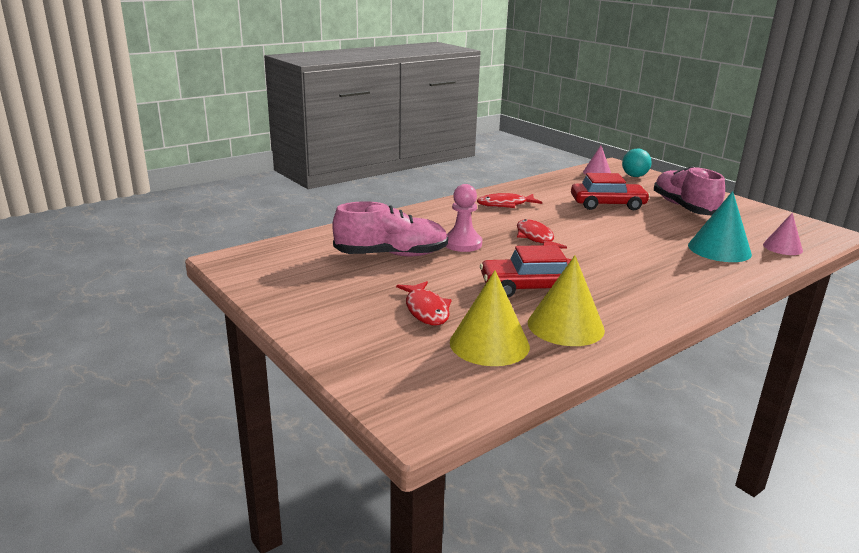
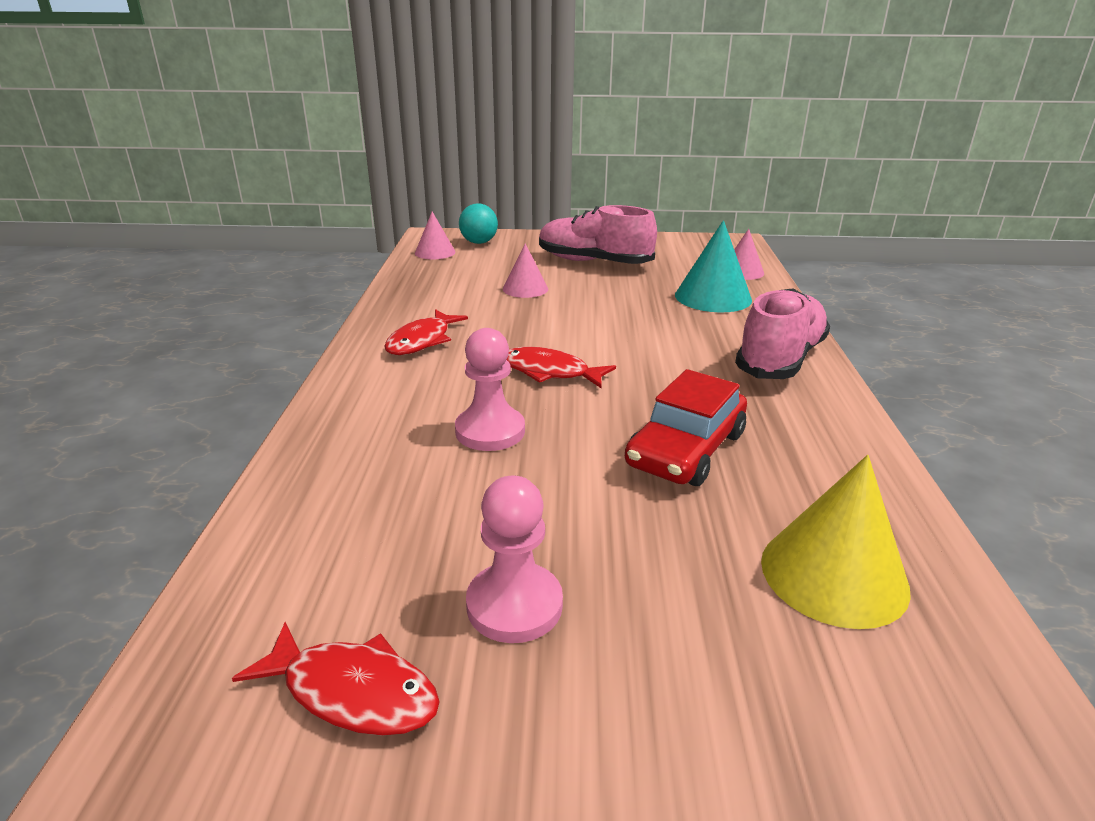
camera: 50 degrees left, 5 degrees up
pink shoe [332,201,448,256] -> pink shoe moved to [735,288,830,379]
red fish [396,281,451,326] -> red fish moved to [232,622,440,736]
yellow cone [528,255,605,346] -> none
red car [571,173,650,210] -> pink cone [503,244,548,298]
none -> pink pawn [466,476,563,643]

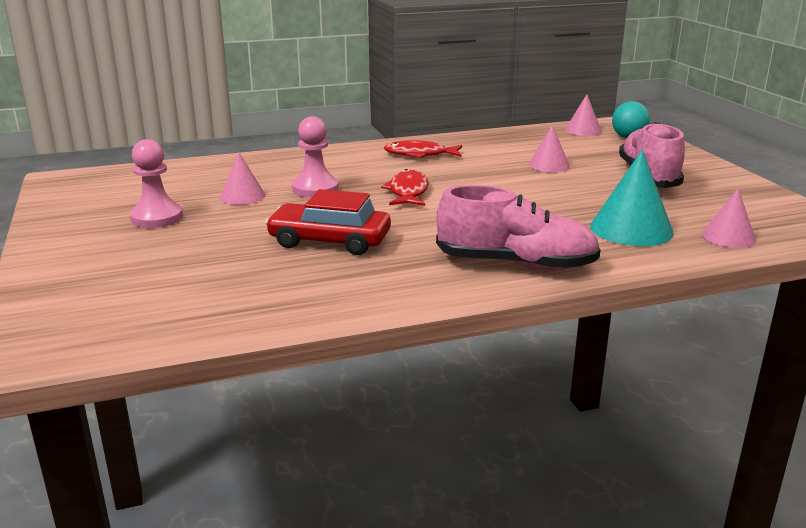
camera: 70 degrees right, 5 degrees down
red fish [232,622,440,736] -> none
yellow cone [761,455,911,629] -> none
none -> pink cone [220,152,266,205]

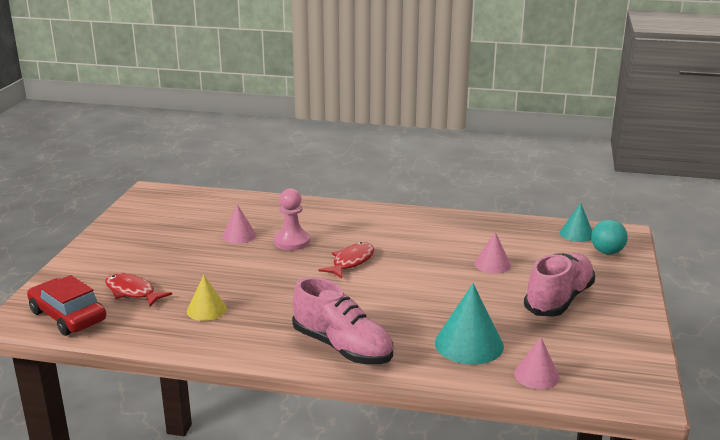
camera: 30 degrees right, 0 degrees up
pink pawn [130,139,183,228] -> none
red car [265,189,391,255] -> red car moved to [27,275,106,336]
red fish [384,140,462,158] -> red fish moved to [105,273,172,307]
pink cone [565,94,602,136] -> turquoise cone [560,203,592,242]
none -> yellow cone [187,275,227,321]

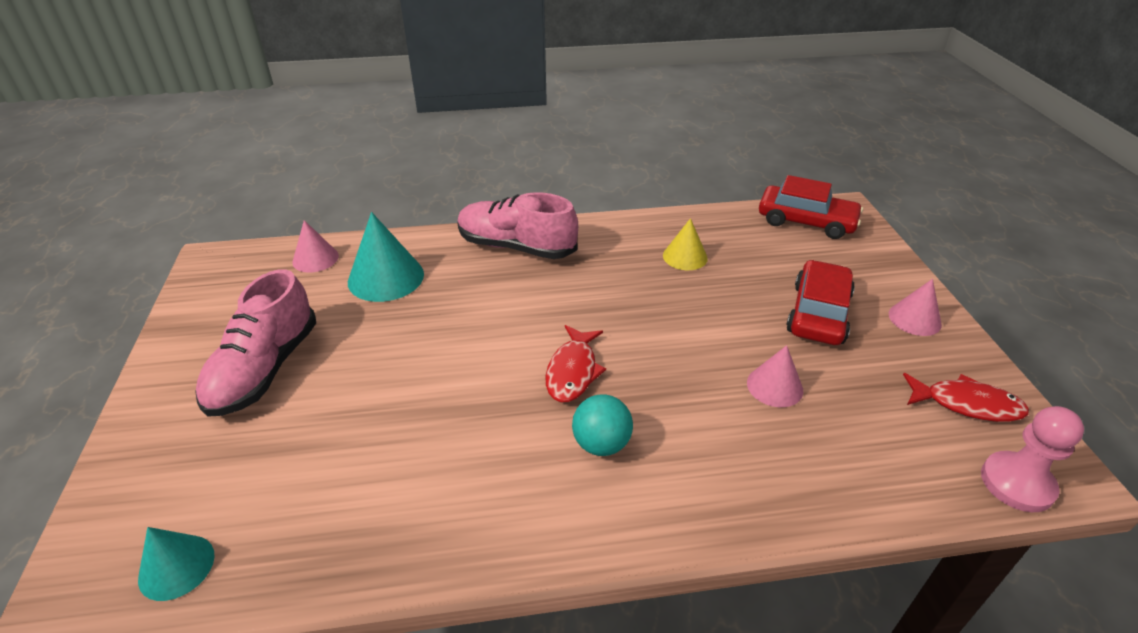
camera: 160 degrees right, 15 degrees up
red fish [105,273,172,307] -> red fish moved to [903,373,1029,422]
pink pawn [274,188,310,250] -> pink pawn moved to [981,406,1084,512]
pink cone [474,232,511,274] -> pink cone moved to [889,279,942,336]
turquoise ball [591,219,628,254] -> turquoise ball moved to [572,394,633,456]
none -> red car [786,260,855,345]

